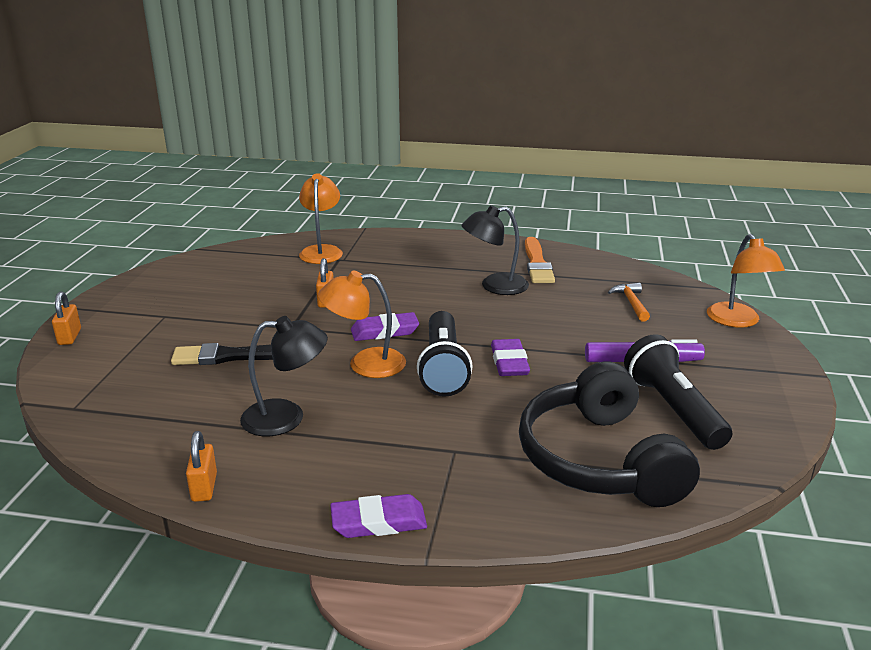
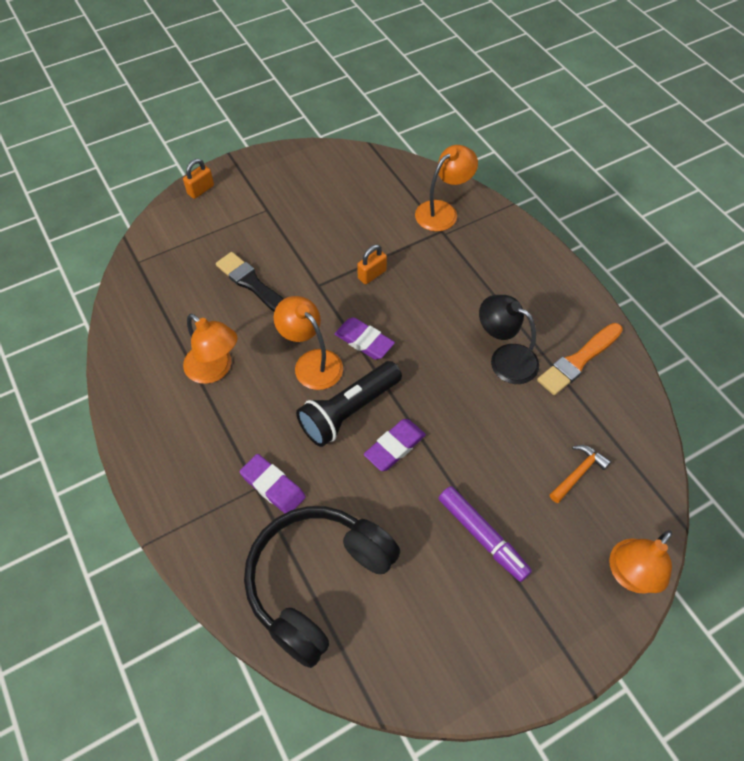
camera: 50 degrees right, 30 degrees up
orange padlock [186,431,217,502] -> none
black lamp [240,316,328,436] -> orange lamp [183,314,238,384]
purple eraser [330,494,427,538] -> purple eraser moved to [240,454,306,514]
black flashlight [624,334,732,450] -> none

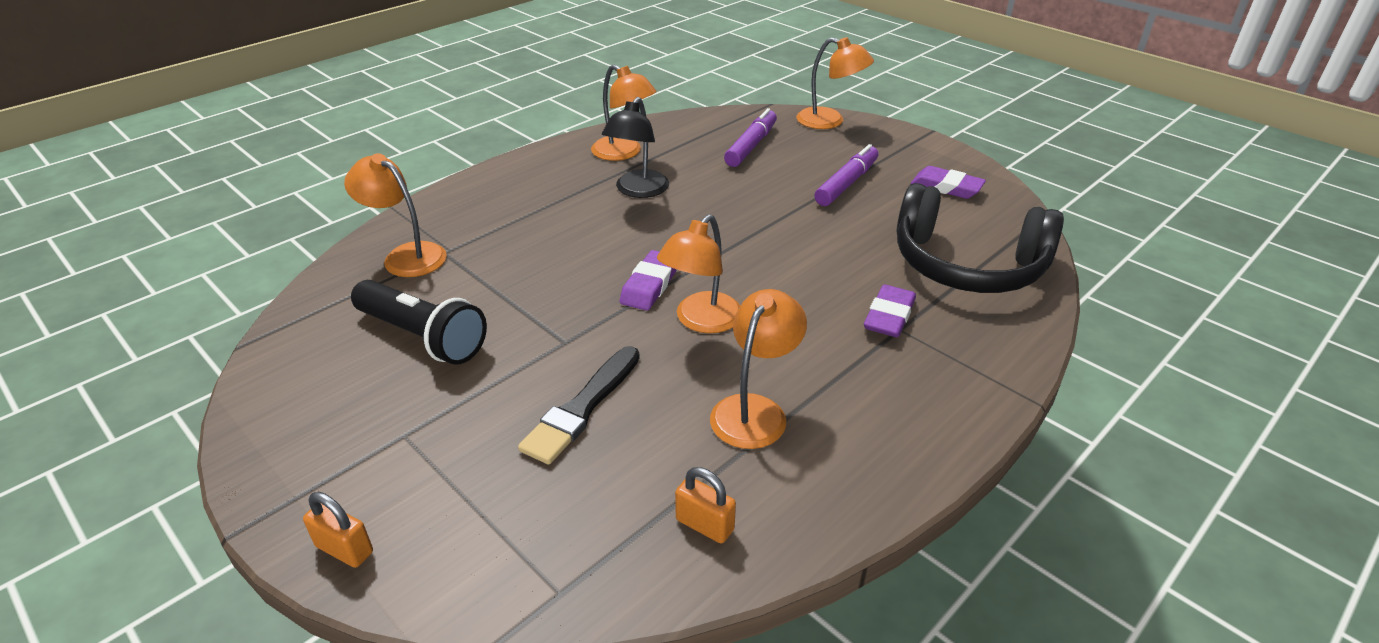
camera: 105 degrees left, 20 degrees down
black flashlight [296,361,402,447] -> black flashlight moved to [351,280,487,365]
orange padlock [357,245,387,284] -> orange padlock moved to [675,467,736,543]
purple eraser [364,419,426,471] -> purple eraser moved to [911,166,986,199]
orange brush [537,323,623,395] -> orange lamp [591,65,657,161]
orange hammer [550,445,611,503] -> purple marker [724,108,777,167]

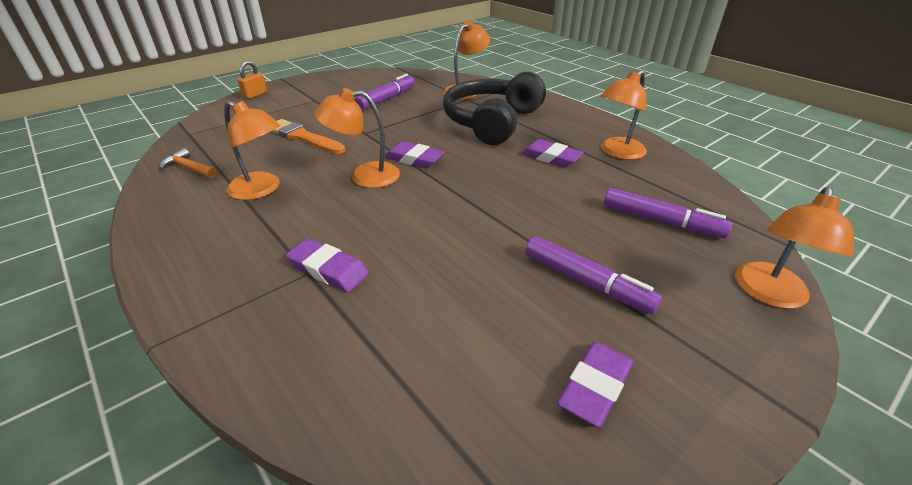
camera: 95 degrees right, 0 degrees up
black flashlight [351,280,487,365] -> purple marker [355,74,414,110]
black brush [518,346,640,464] -> orange brush [272,119,345,154]
black lamp [602,97,669,198] -> purple eraser [521,139,584,167]
orange lamp [657,215,740,333] -> orange lamp turned 45 degrees counterclockwise [314,88,400,188]
orange padlock [675,467,736,543] -> orange hammer [159,148,218,178]
black headphones [897,183,1064,293] -> black headphones moved to [443,72,546,145]

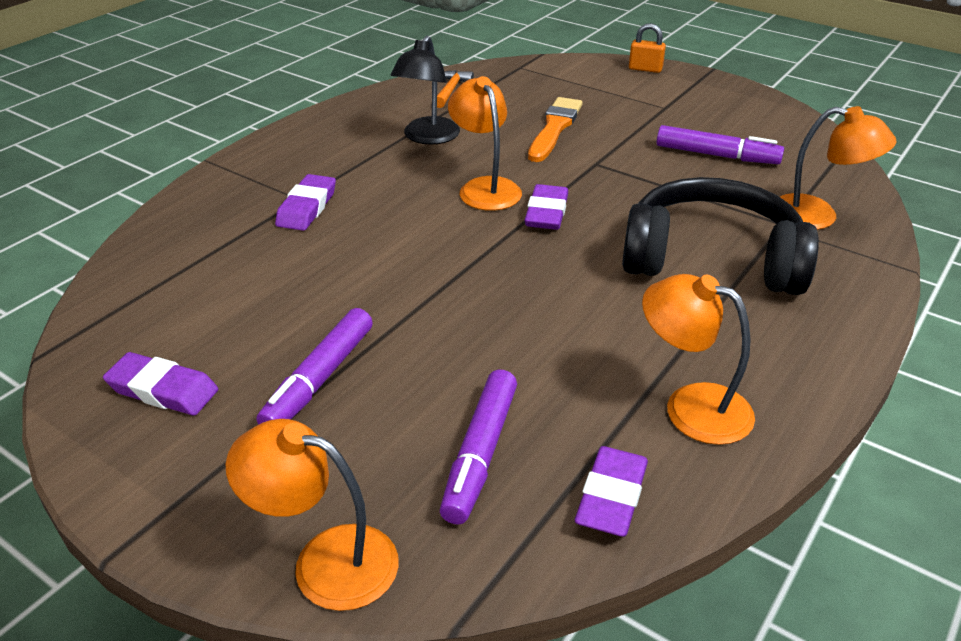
camera: 75 degrees right, 0 degrees up
orange lamp [224,100,281,200] -> black lamp [390,36,460,145]
purple eraser [521,139,584,167] -> purple eraser moved to [575,446,648,537]

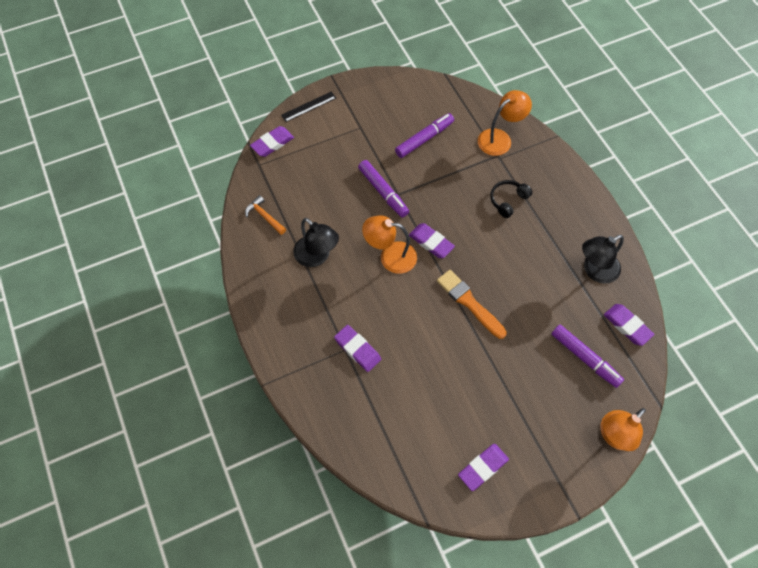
camera: 60 degrees left, 25 degrees up
purple marker [257,308,373,424] -> purple marker moved to [358,160,409,217]
orange brush [528,97,583,162] -> orange brush moved to [437,270,507,339]
black headphones [622,177,819,295] -> black headphones [490,180,532,218], size x0.44
orange padlock [629,23,666,73] -> black ruler [281,91,336,122]
orange lamp [642,274,755,445] -> black lamp [582,235,624,284]
none -> purple eraser [250,126,294,157]

